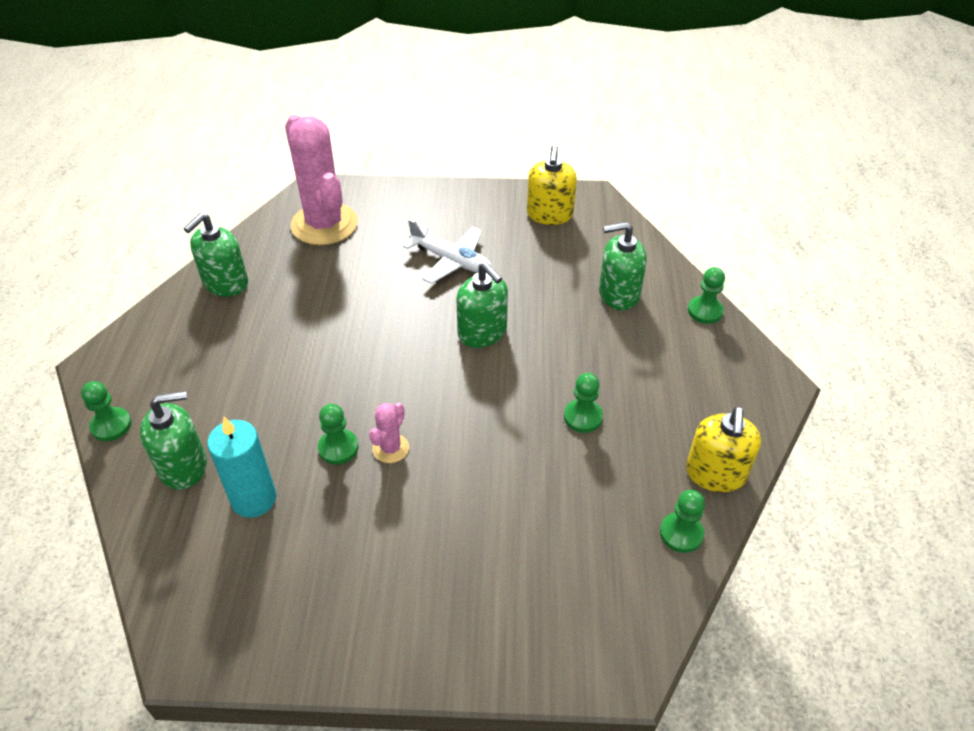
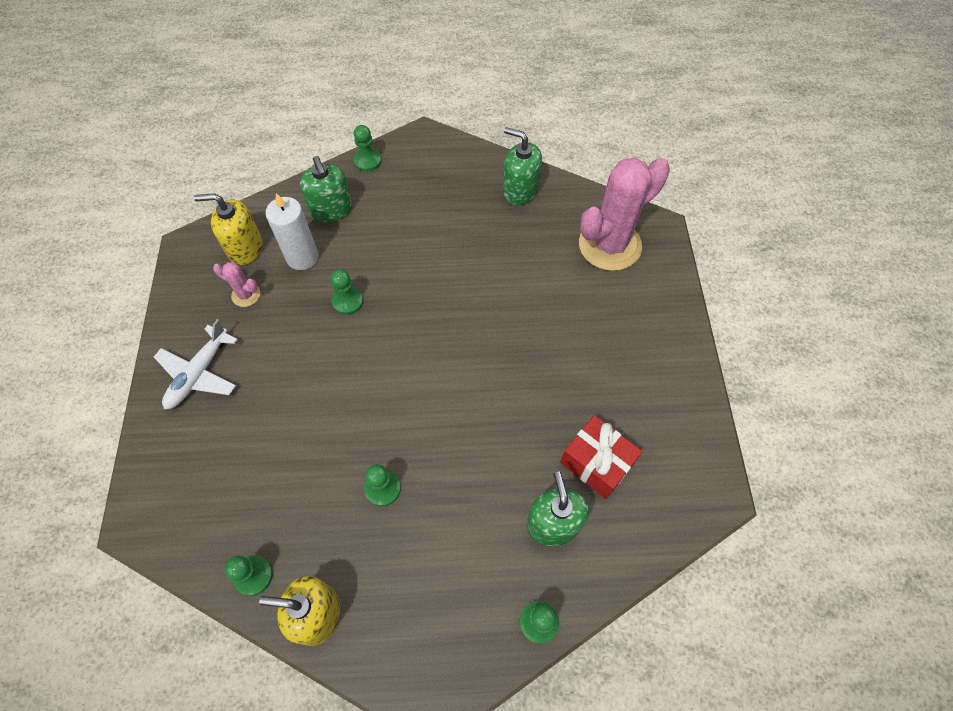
camera: 85 degrees right, 15 degrees up
turquoise candle [207,417,276,518] -> white candle [266,193,318,270]
pink cactus [369,402,409,463] -> pink cactus moved to [213,262,260,307]
white plane [403,219,492,284] -> white plane moved to [154,319,238,409]
green soap dispenser [457,262,508,348] -> none
yellow soap dispenser [527,145,577,225] -> yellow soap dispenser moved to [194,193,263,265]
none -> red gift [560,415,642,499]

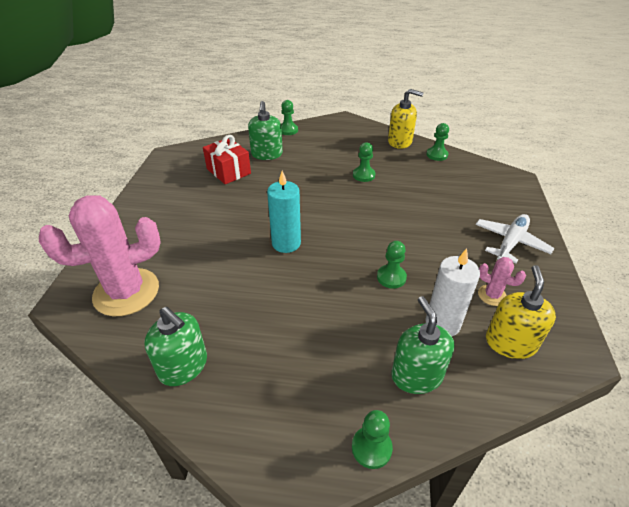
camera: 170 degrees left, 20 degrees down
yellow soap dispenser [194,193,263,265] -> yellow soap dispenser turned 90 degrees counterclockwise [486,265,556,359]
none -> turquoise candle [267,171,301,253]

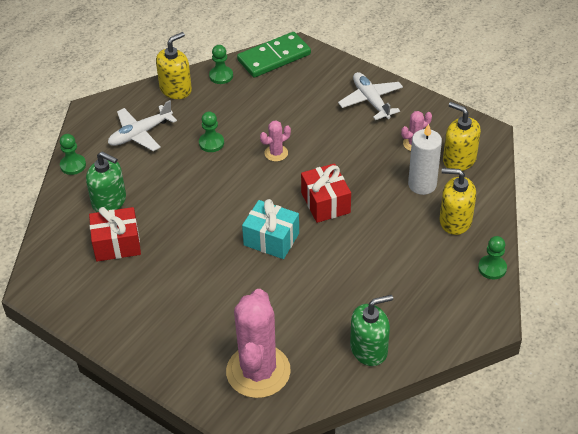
camera: 60 degrees left, 5 degrees up
turquoise candle [267,171,301,253] -> turquoise gift [242,199,299,259]
green pawn [377,241,407,289] -> none
green soap dispenser [391,296,454,394] -> yellow soap dispenser [439,168,476,235]
none -> white plane [108,100,177,151]
none -> green domino [237,32,311,78]
none -> pink cactus [260,121,291,162]
none -> red gift [301,163,351,223]

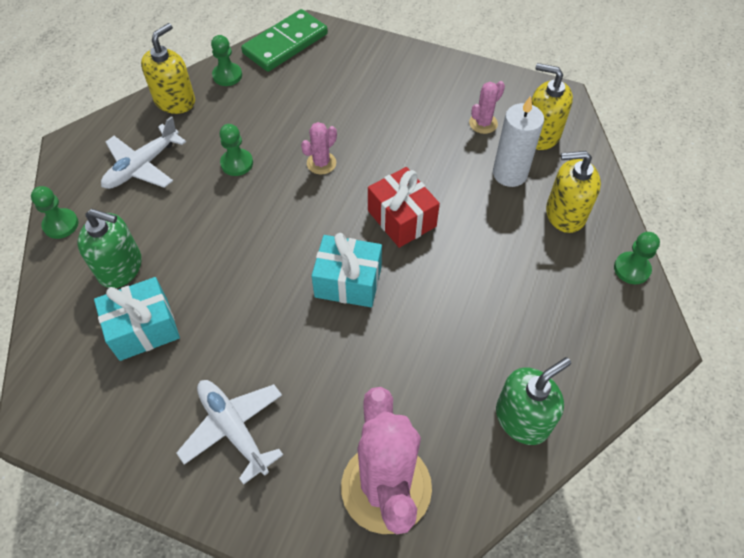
camera: 15 degrees left, 10 degrees up
red gift [89,207,141,262] -> turquoise gift [94,277,180,361]
white plane [338,72,403,120] -> white plane moved to [176,380,283,485]

